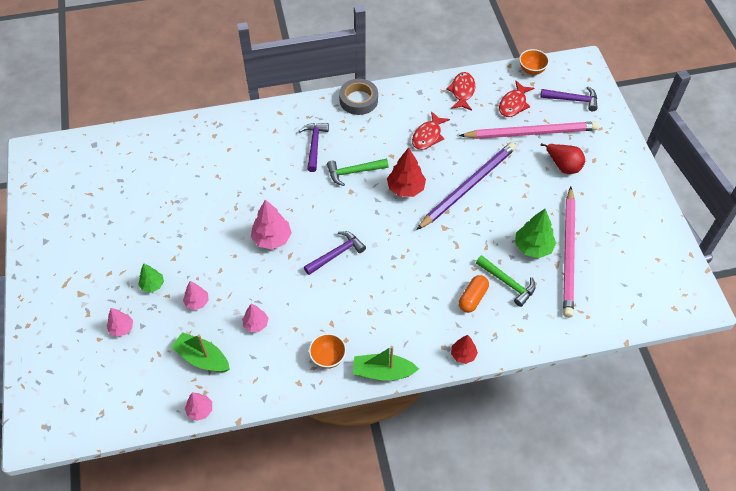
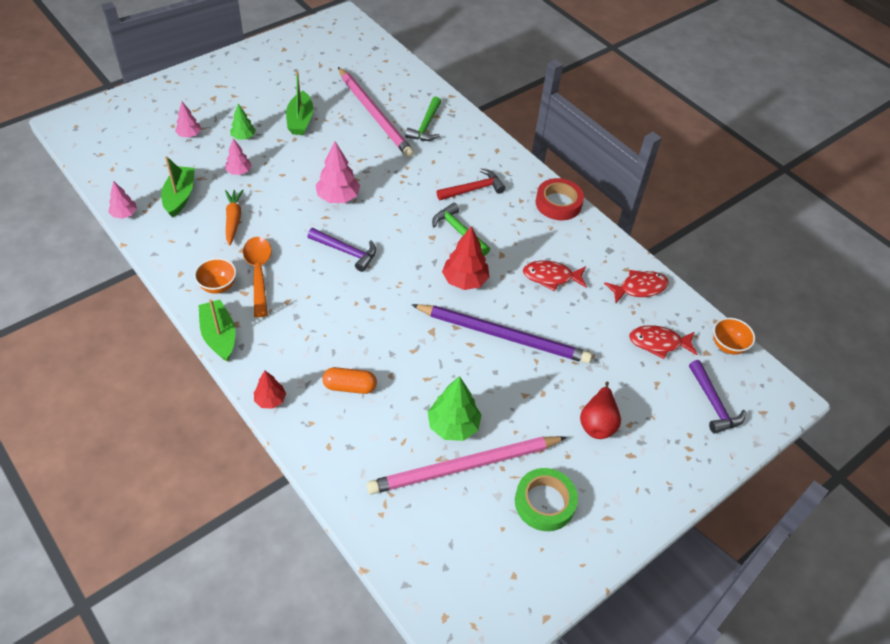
camera: 60 degrees right, 5 degrees down
pink tree [242,304,268,332] -> orange carrot [225,189,243,246]
purple hammer [299,123,329,172] -> red hammer [437,169,506,200]
grey tape [339,79,378,115] -> red tape [536,178,584,221]
pink pencil [459,121,599,139] -> pink pencil moved to [338,67,414,158]
green hammer [476,255,536,307] -> green hammer moved to [405,96,441,141]
none -> orange spoon [243,237,272,317]
none -> green boat [286,71,313,135]
none -> green tape [515,468,578,531]

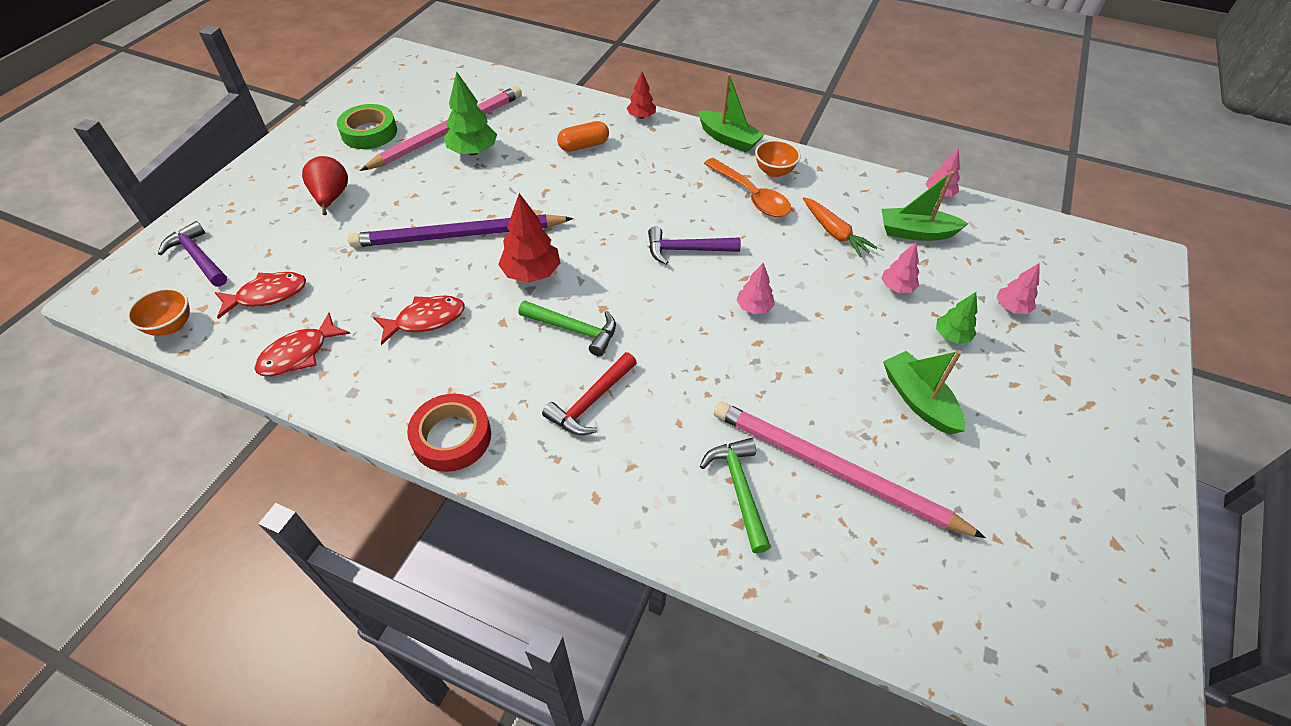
camera: 155 degrees right, 0 degrees up
green boat [161,156,195,218] -> green boat turned 120 degrees clockwise [882,171,969,241]
pink tree [316,141,360,203] -> pink tree [736,263,775,314], size x0.60

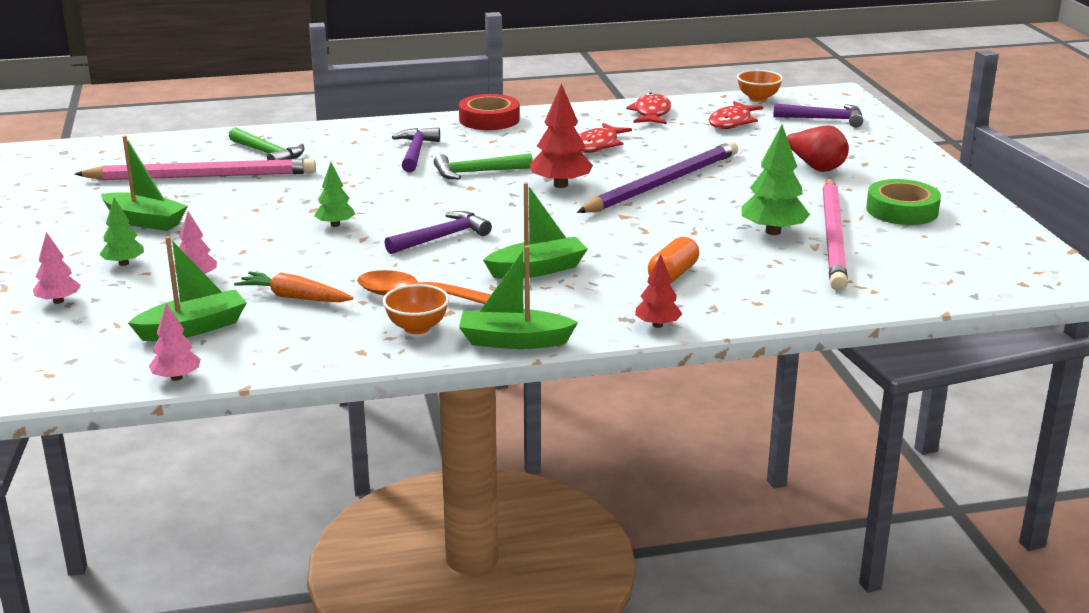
camera: 145 degrees right, 25 degrees down
red hammer [542,352,637,435] -> purple hammer [392,127,440,172]
pink tree [736,263,775,314] -> green tree [314,162,355,227]
none -> green boat [483,182,588,279]

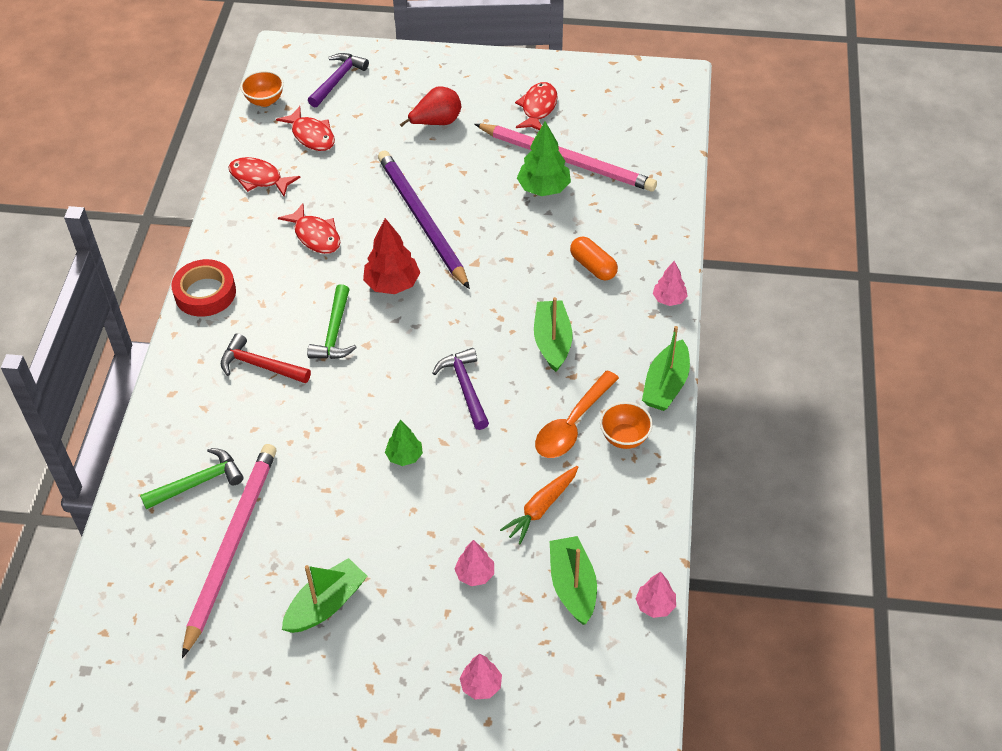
camera: 70 degrees left, 25 degrees up
green tree [99,198,144,266] -> none
purple hammer [392,127,440,172] -> red hammer [221,333,311,383]
red tree [635,254,682,328] -> pink tree [653,261,688,306]
green tape [866,179,941,225] -> red fish [515,82,558,130]

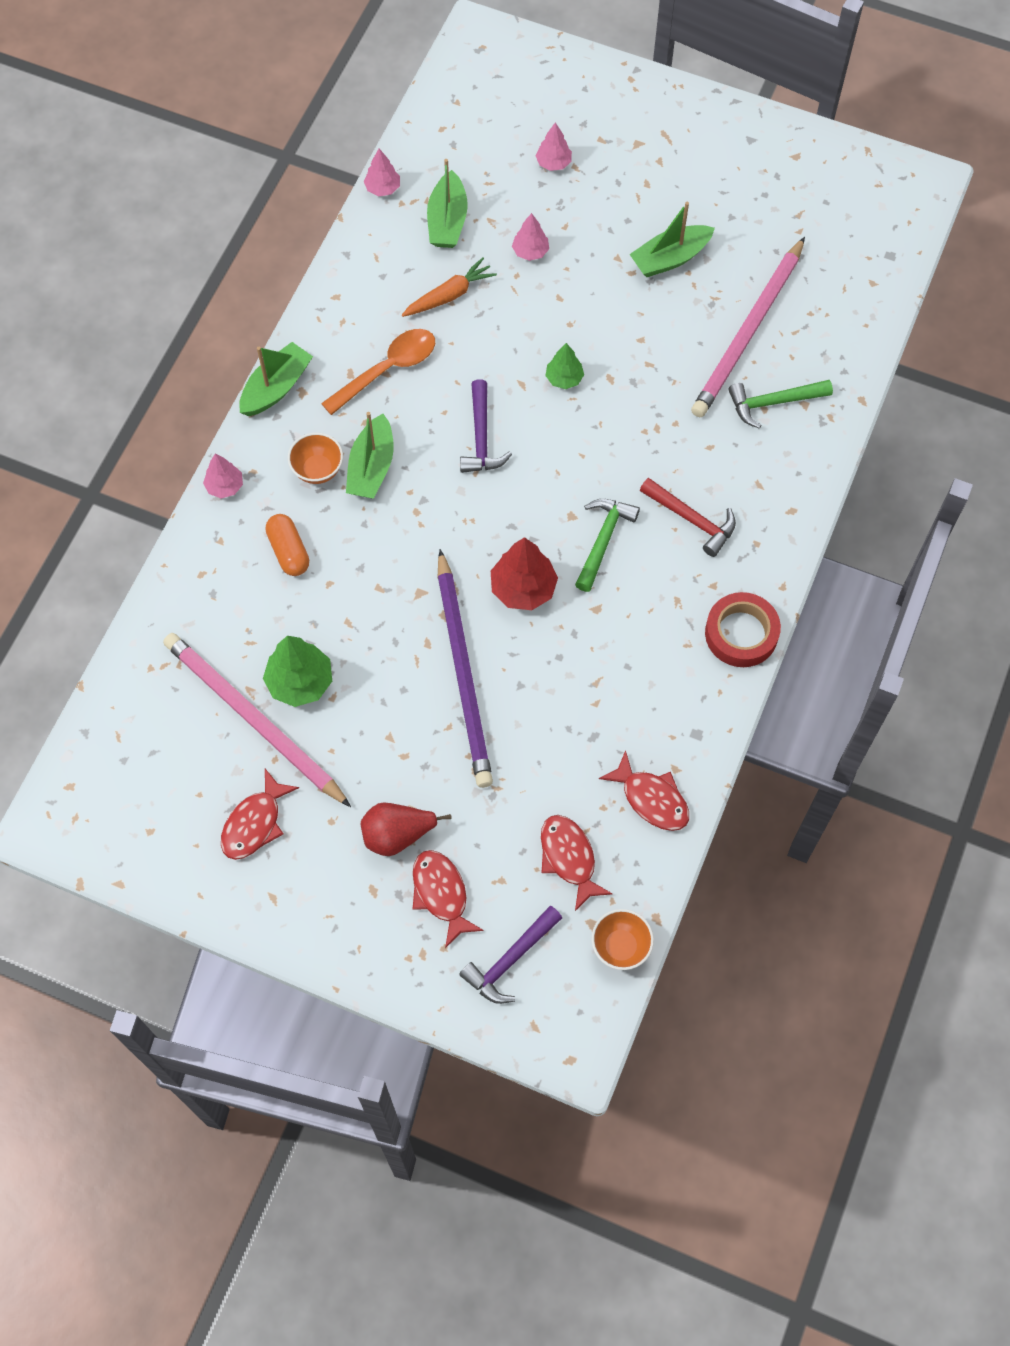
camera: 165 degrees left, 15 degrees up
red fish [278,203,341,254] -> red fish moved to [413,850,484,948]
orange bowl [600,402,653,449] -> orange bowl moved to [288,433,343,484]

